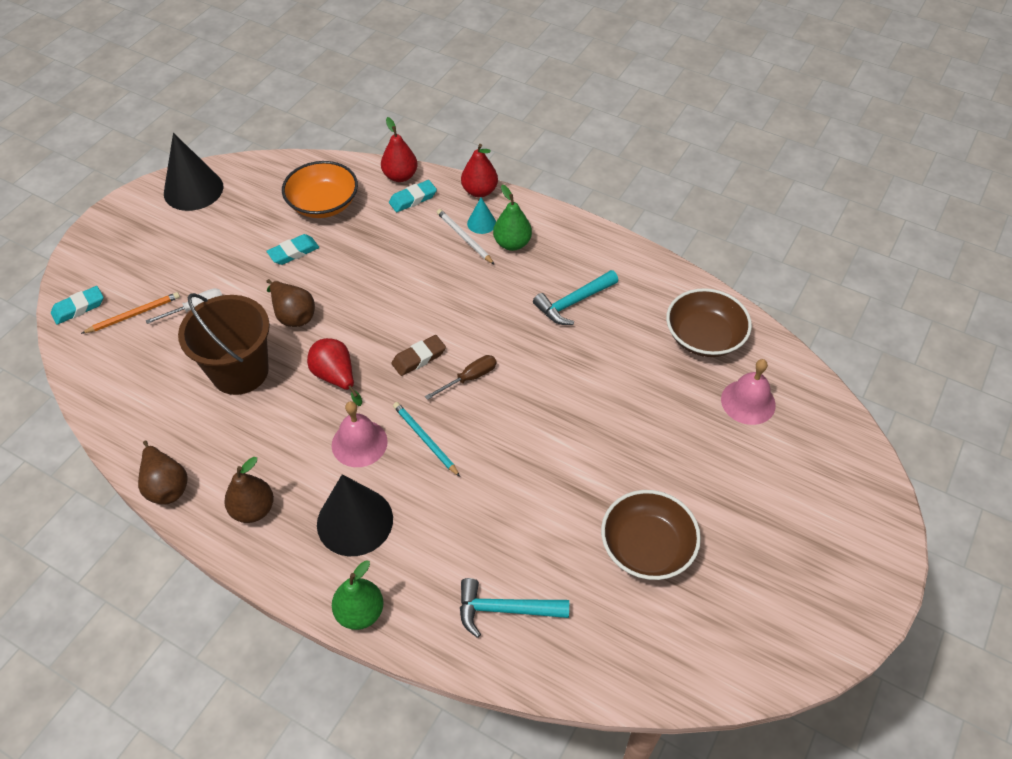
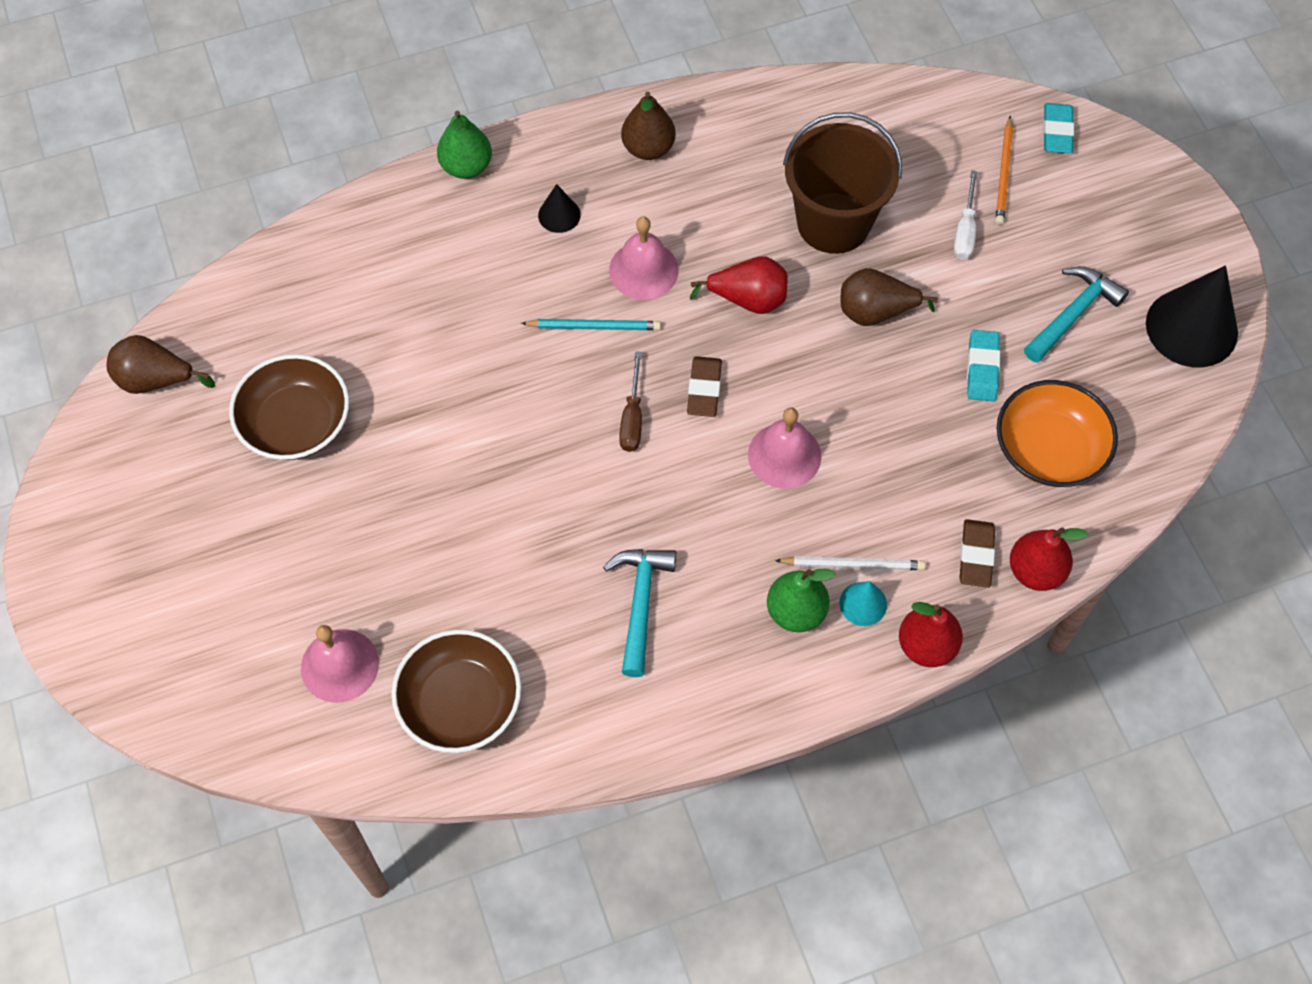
camera: 130 degrees right, 10 degrees up
brown pear [138,441,187,504] -> brown pear moved to [107,335,215,394]
black cone [317,474,393,556] -> black cone [538,184,581,233], size x0.48
turquoise eraser [389,180,437,212] -> brown eraser [959,519,995,588]
turquoise hammer [460,578,569,638] -> turquoise hammer moved to [1024,266,1129,363]
none -> pink bell [748,407,822,489]

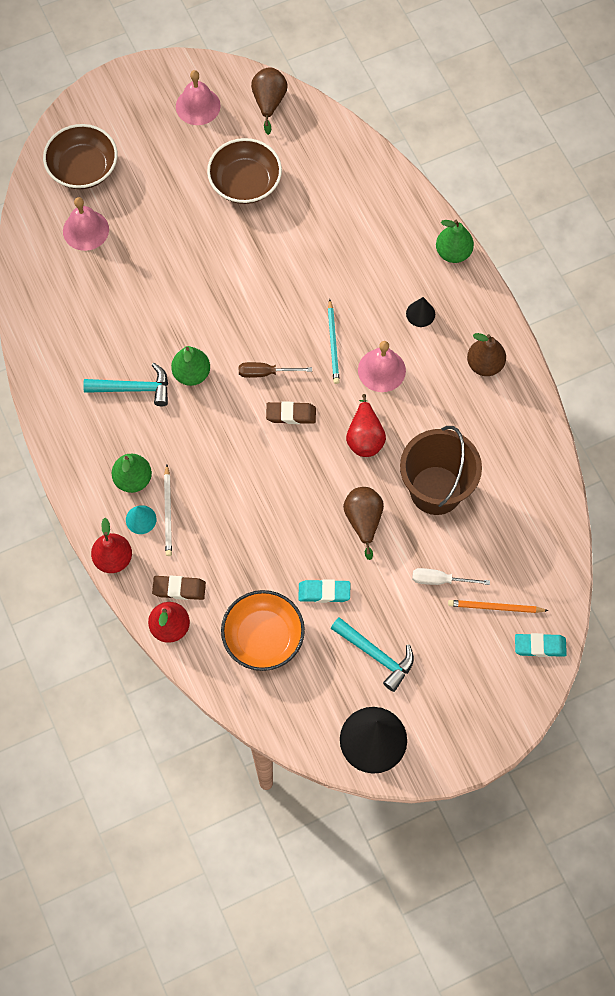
camera: 85 degrees right, 5 degrees up
brown bowl [391,629,521,753] -> brown bowl moved to [43,124,117,189]
pink bell [748,407,822,489] -> pink bell moved to [176,70,221,125]
none -> green pear [171,346,210,386]

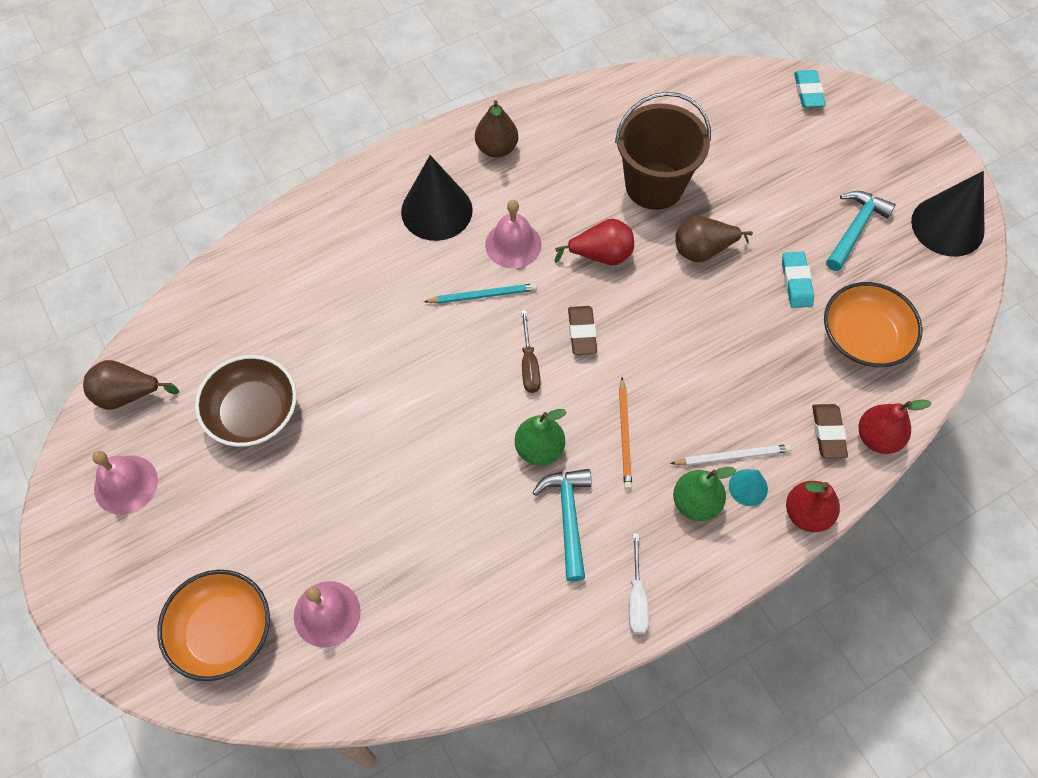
camera: 95 degrees left, 5 degrees down
brown bowl [43,124,117,189] -> orange bowl [157,570,270,681]
black cone [406,297,435,327] -> black cone [401,155,473,241], size x2.08
white screwdriver [412,568,490,585] -> white screwdriver moved to [629,533,649,634]
green pear [436,220,474,263] -> none
orange pencil [448,600,549,613] -> orange pencil moved to [619,377,632,490]

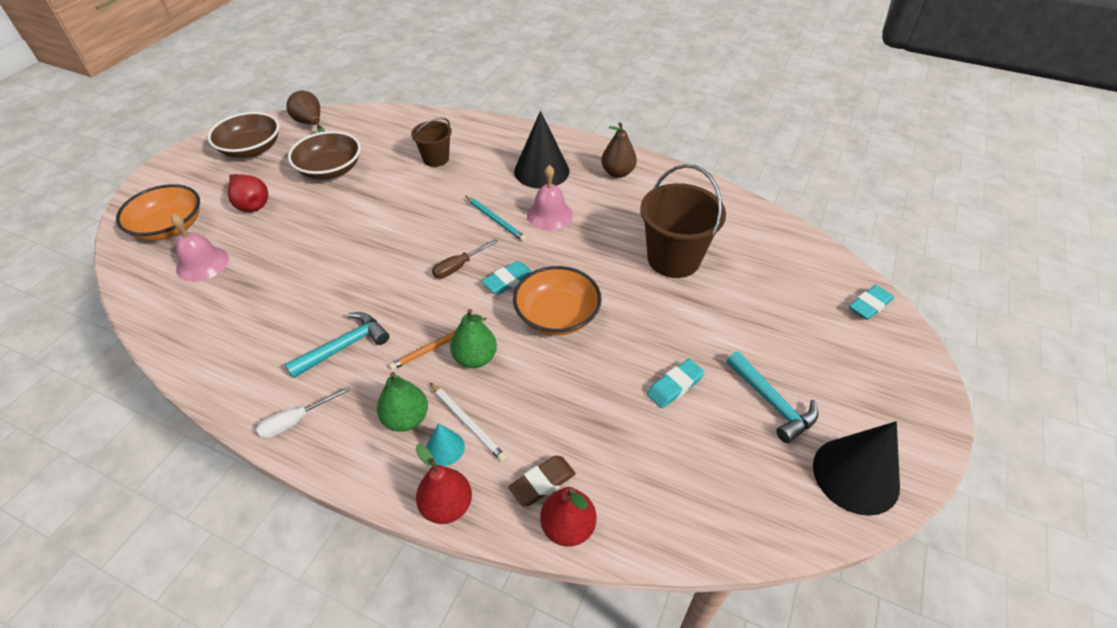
camera: 55 degrees right, 15 degrees down
pink bell [92,451,158,515] -> brown bowl [208,112,279,158]
green pear [515,409,567,466] -> green pear moved to [450,309,497,368]
red pear [555,219,634,265] -> red pear moved to [228,174,268,212]
brown eraser [568,306,597,355] -> turquoise eraser [482,261,532,294]
brown pear [675,216,753,262] -> none
orange bowl [824,282,923,368] -> orange bowl moved to [513,266,602,335]
turquoise hammer [826,191,896,271] -> turquoise hammer turned 60 degrees clockwise [727,352,818,443]
none -> brown bucket [411,117,452,167]

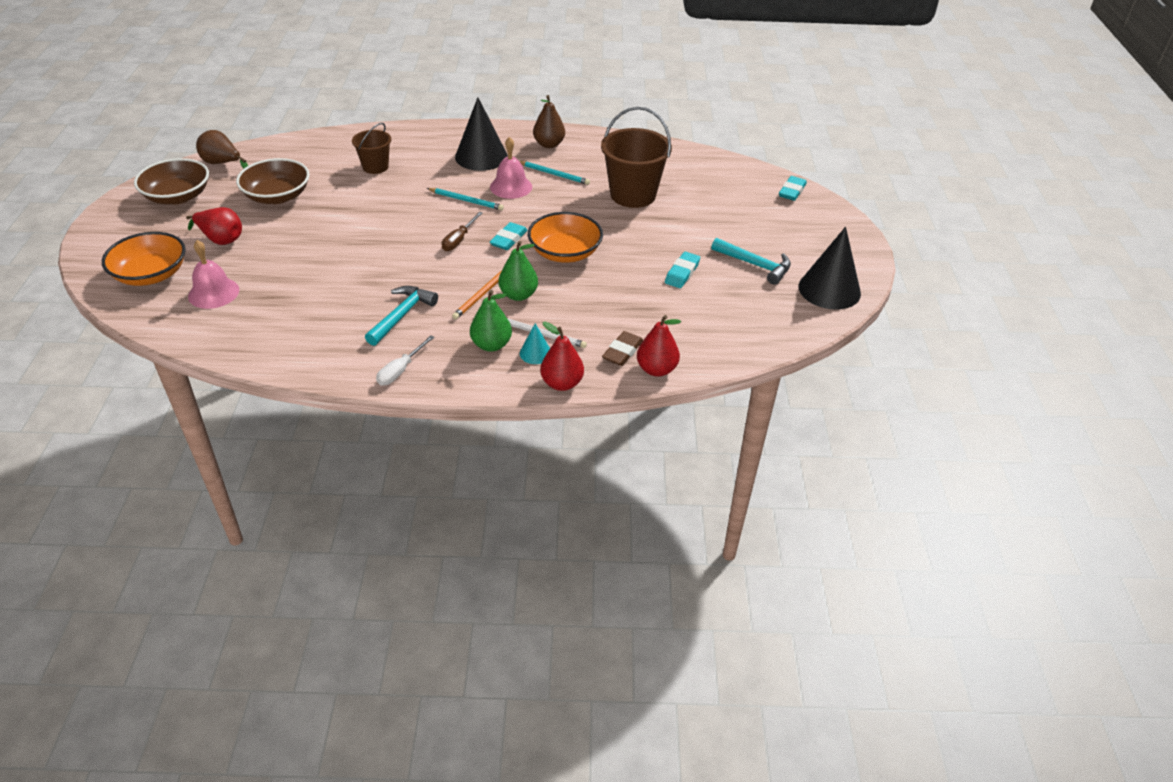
camera: 25 degrees left, 5 degrees down
none -> turquoise pencil [519,161,590,185]

